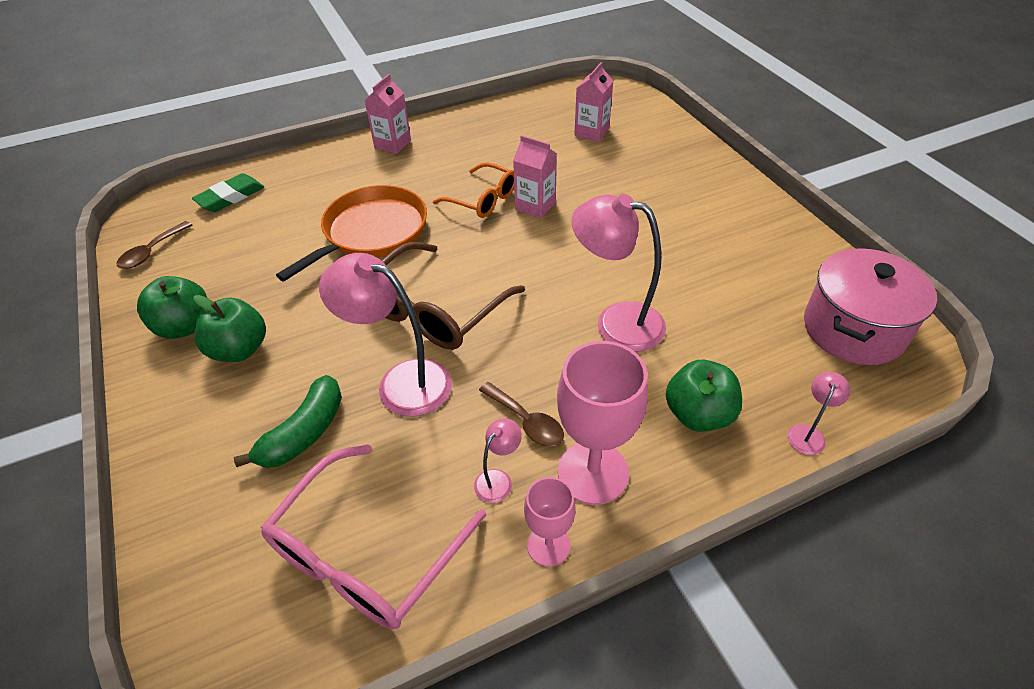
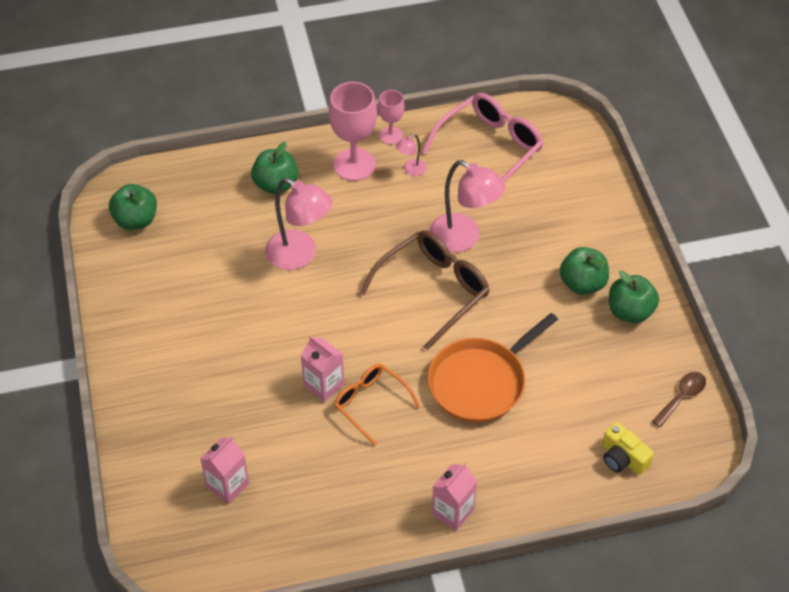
camera: 170 degrees left, 5 degrees up
green eraser [192,173,264,212] -> yellow camera [602,422,654,475]
green banana [234,375,342,468] -> none
brown spoon [479,382,564,447] -> none
pink lamp [787,372,851,455] -> none
pink pot [804,248,937,365] -> green apple [109,184,157,230]

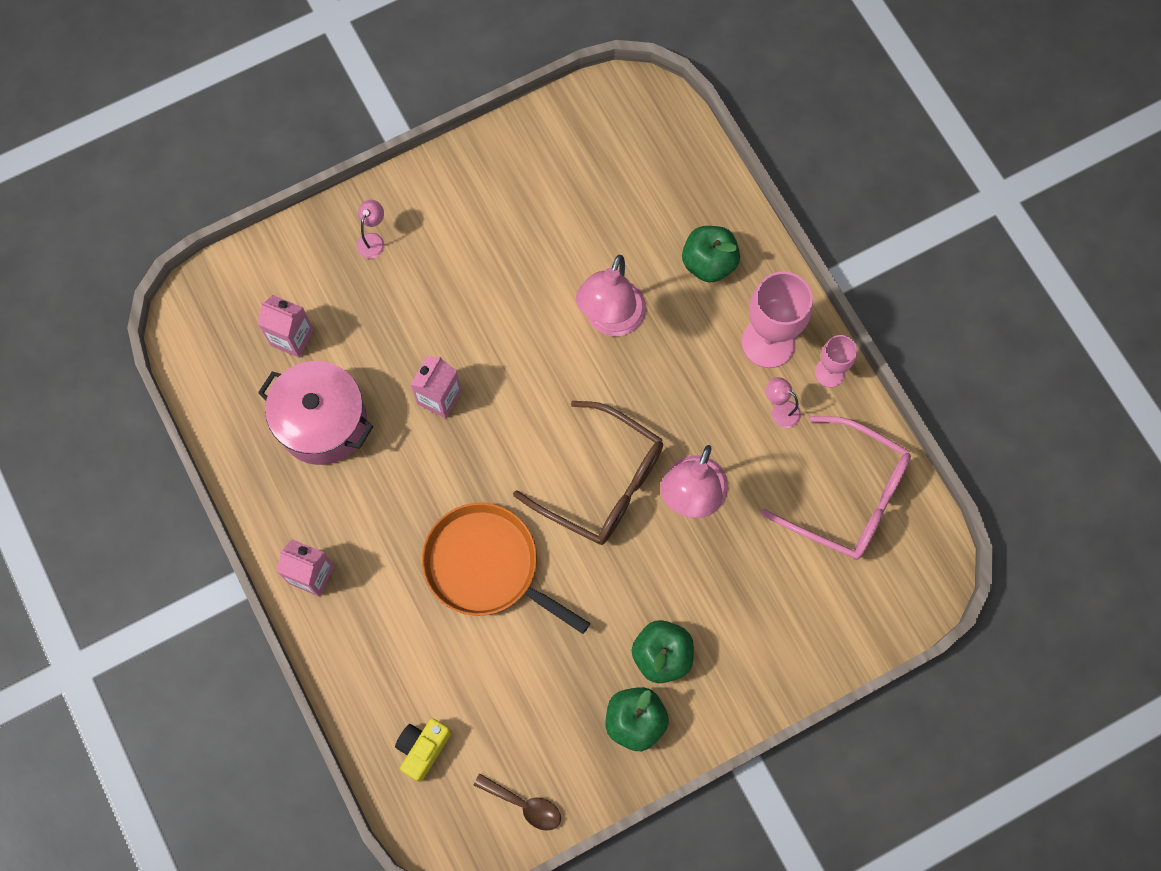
camera: 75 degrees right, 20 degrees up
green apple [109,184,157,230] -> none
orange glasses [334,364,420,446] -> none
none -> pink pot [258,361,373,465]
none -> pink lamp [357,200,385,259]

